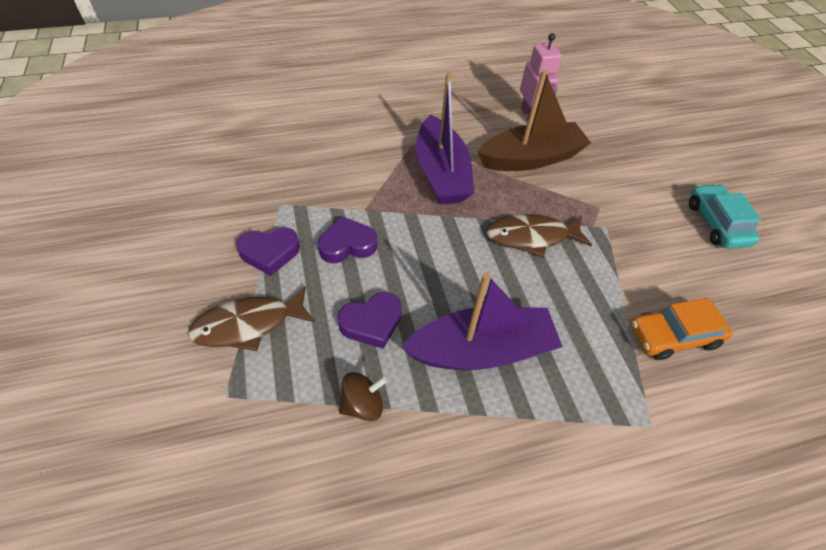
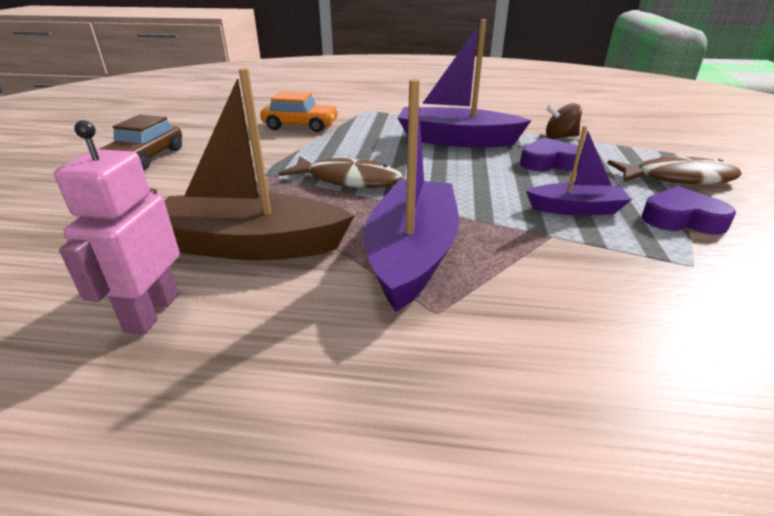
camera: 155 degrees left, 20 degrees down
purple heart [318,216,377,263] -> purple boat [526,126,632,216]
turquoise car [689,184,761,249] -> brown car [100,115,182,170]

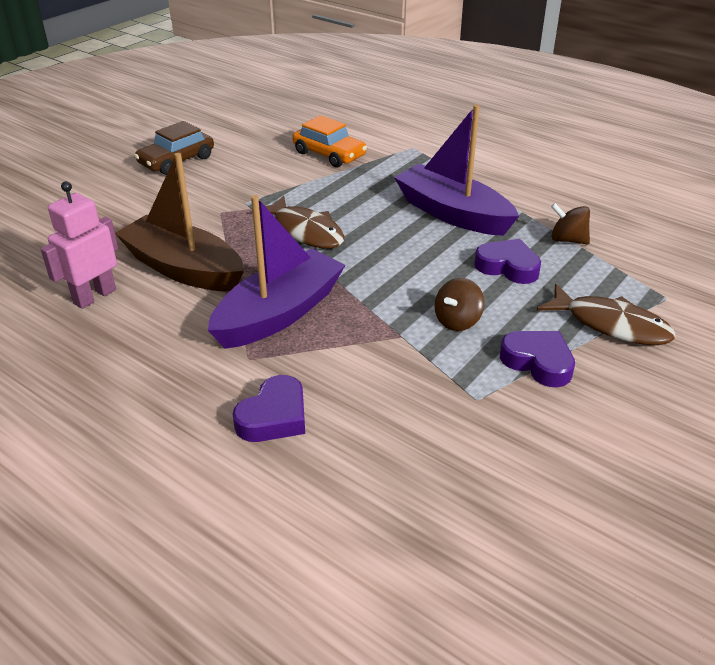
camera: 30 degrees right, 5 degrees up
purple boat [526,126,632,216] -> brown spinning top [434,278,484,331]
none -> purple heart [233,375,305,442]

